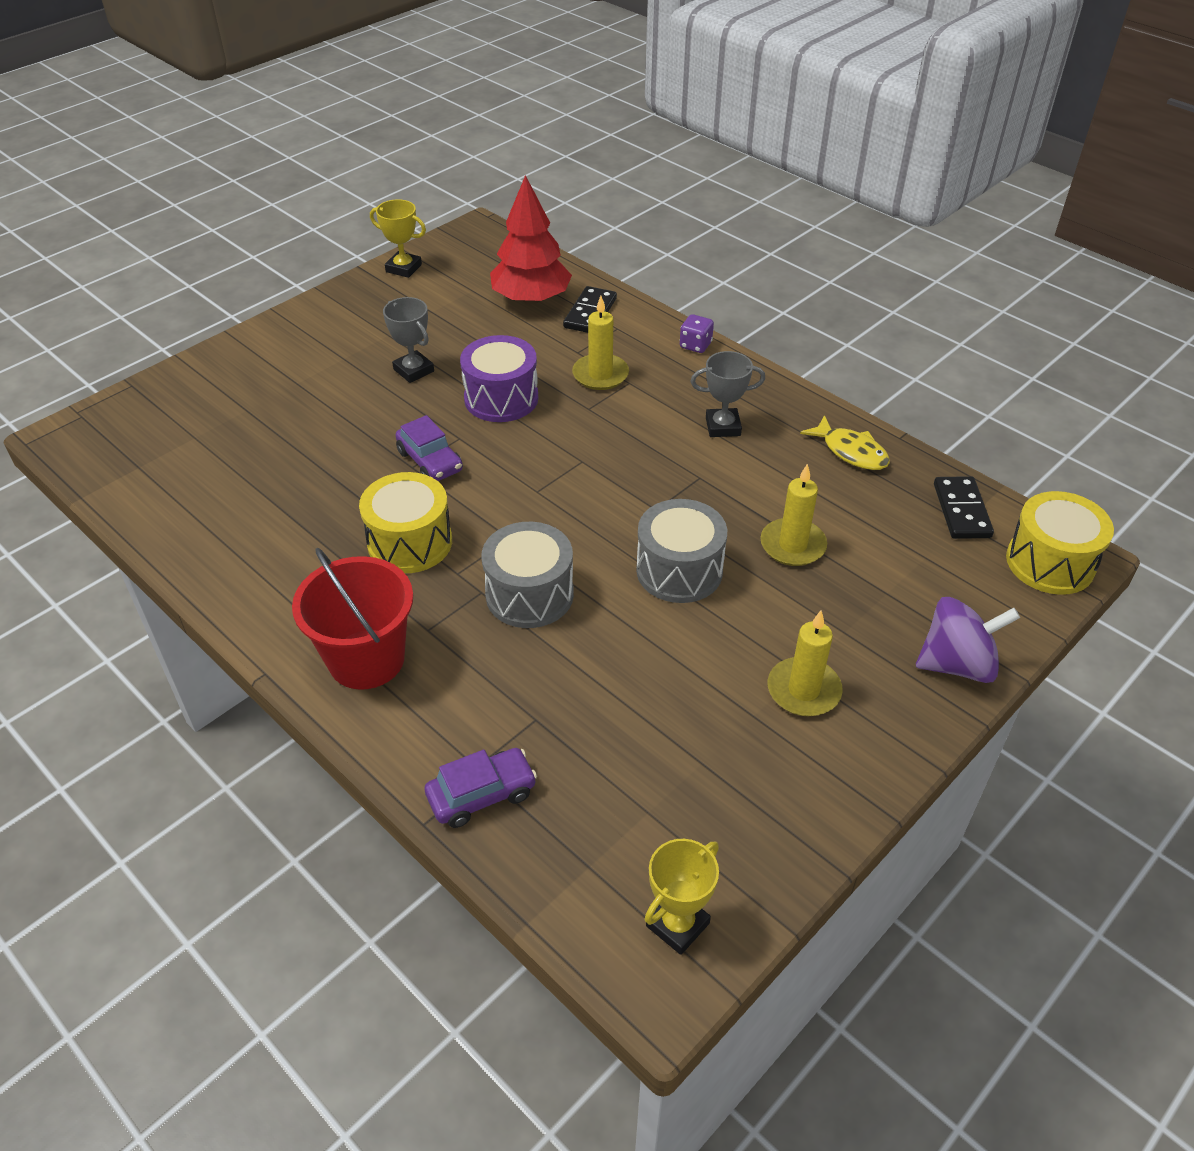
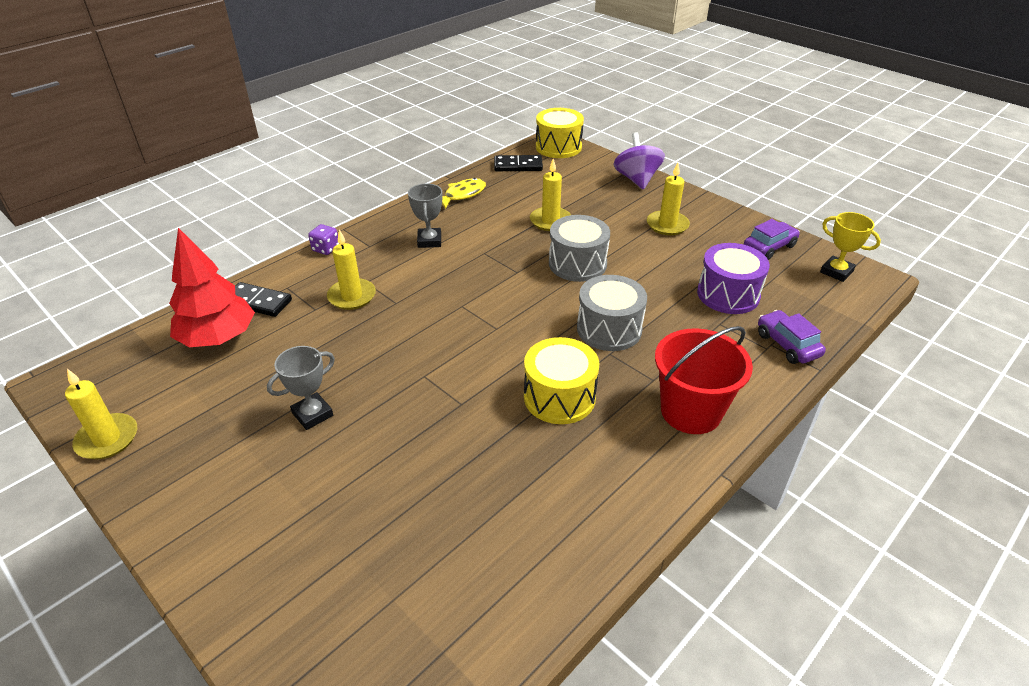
camera: 90 degrees left, 5 degrees down
yellow trophy [370,199,426,278] -> yellow candle [65,369,137,459]
purple car [395,415,463,481] -> purple car moved to [744,219,800,260]
purple drum [460,335,539,422] -> purple drum moved to [697,243,770,314]

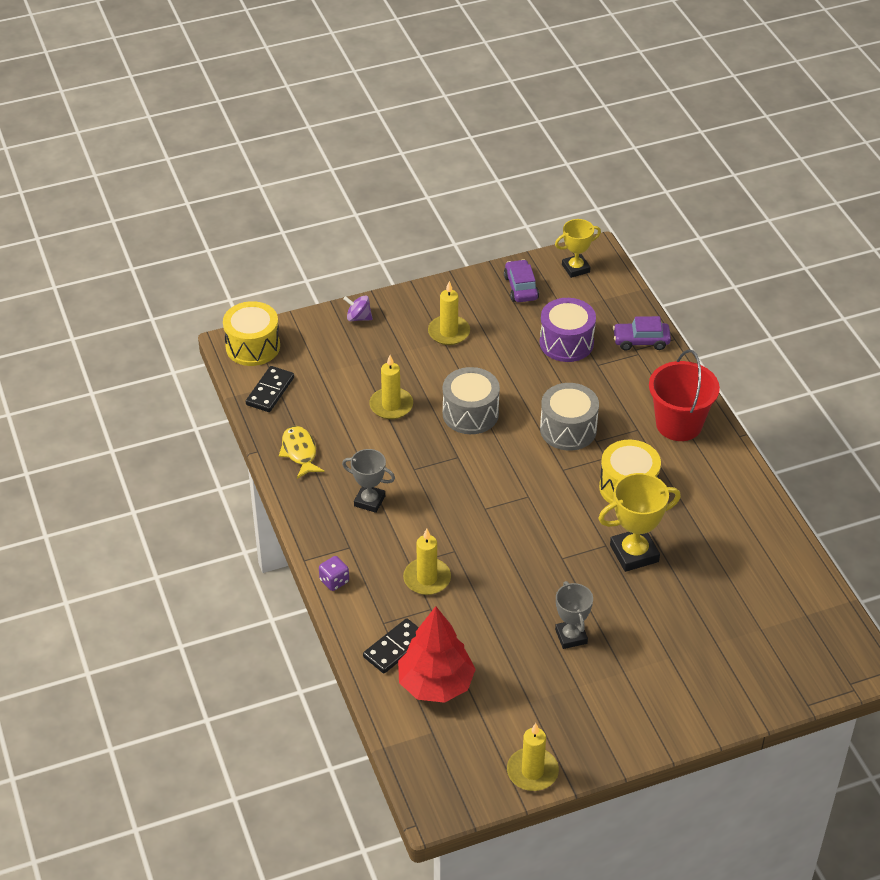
camera: 65 degrees left, 5 degrees up
purple spinning top [613,132,665,190] -> purple spinning top [343,295,373,321], size x0.57
none -> yellow trophy [598,473,681,572]

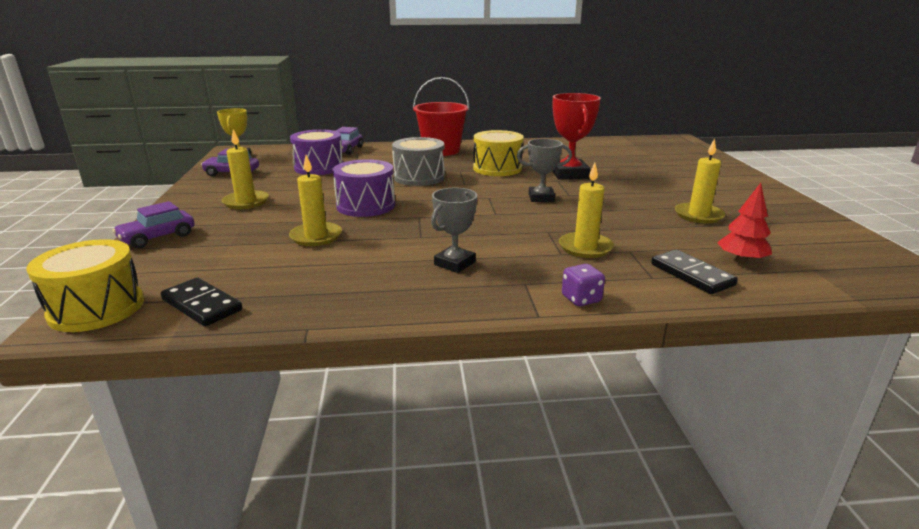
camera: 75 degrees left, 20 degrees down
yellow fish [279,426,325,479] -> none
purple spinning top [343,295,373,321] -> purple car [113,201,194,249]
red tree [398,606,476,703] -> red tree [717,183,772,263], size x0.57
grey drum [443,367,500,434] -> purple drum [333,159,395,217]
yellow candle [507,723,559,791] -> yellow candle moved to [675,138,726,223]
grey trophy [555,581,593,649] -> grey trophy moved to [517,139,572,202]
yellow trophy [598,473,681,572] -> red trophy [552,93,601,180]

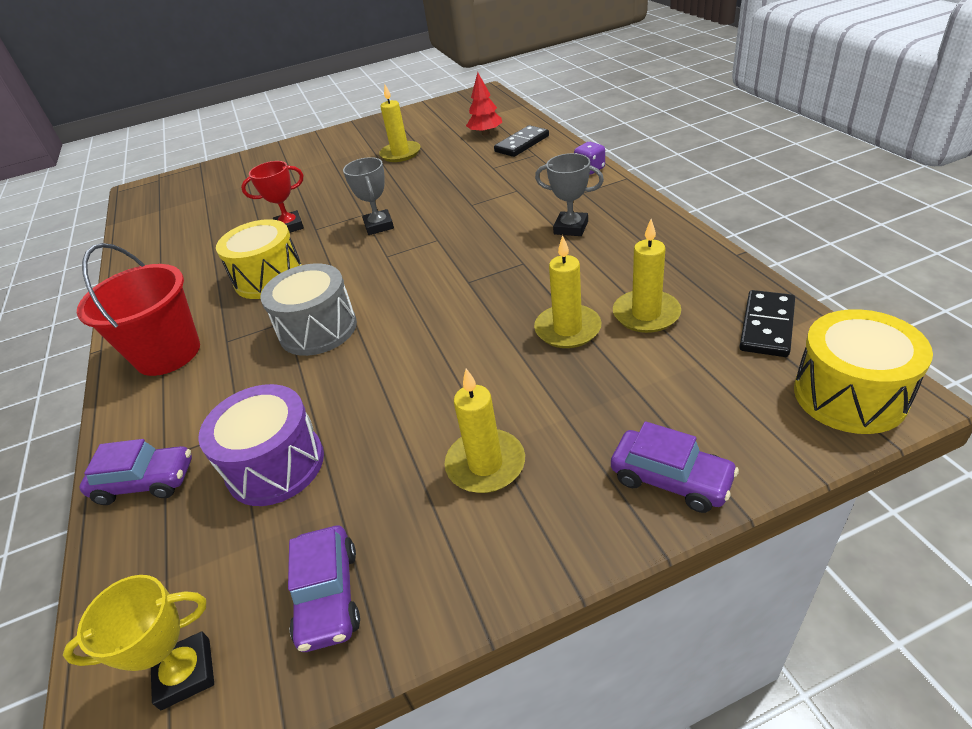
camera: 100 degrees left, 15 degrees up
purple drum [333,159,395,217] -> none
red trophy [552,93,601,180] -> red trophy [241,161,304,233], size x0.66
yellow candle [559,163,614,258] -> yellow candle moved to [613,219,681,333]

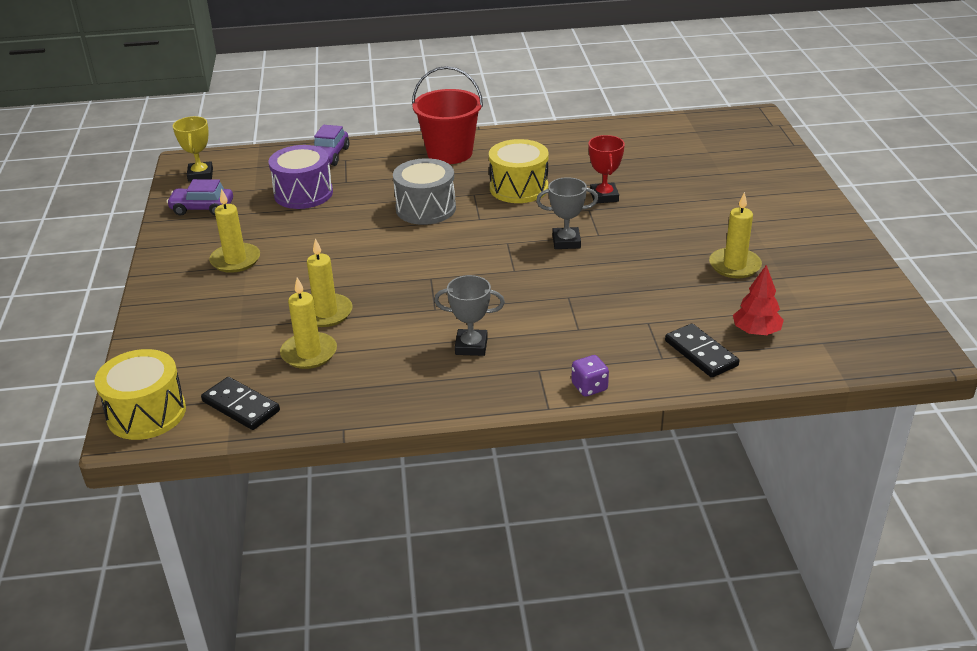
camera: 100 degrees right, 5 degrees down
grey trophy [535,153,604,236] -> grey trophy turned 60 degrees clockwise [434,275,505,356]
purple car [611,421,739,513] -> none

